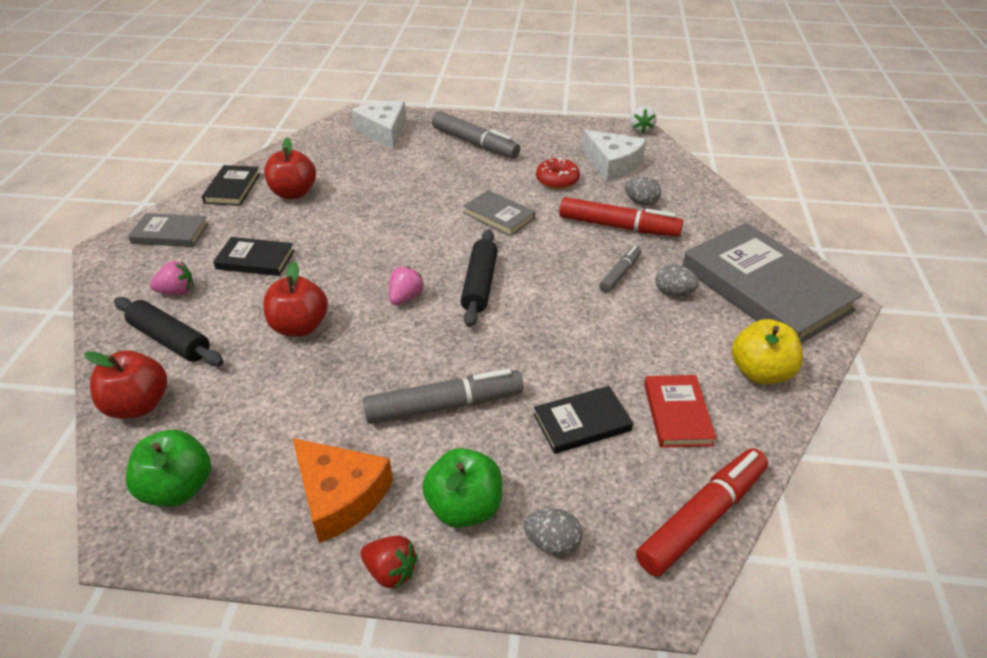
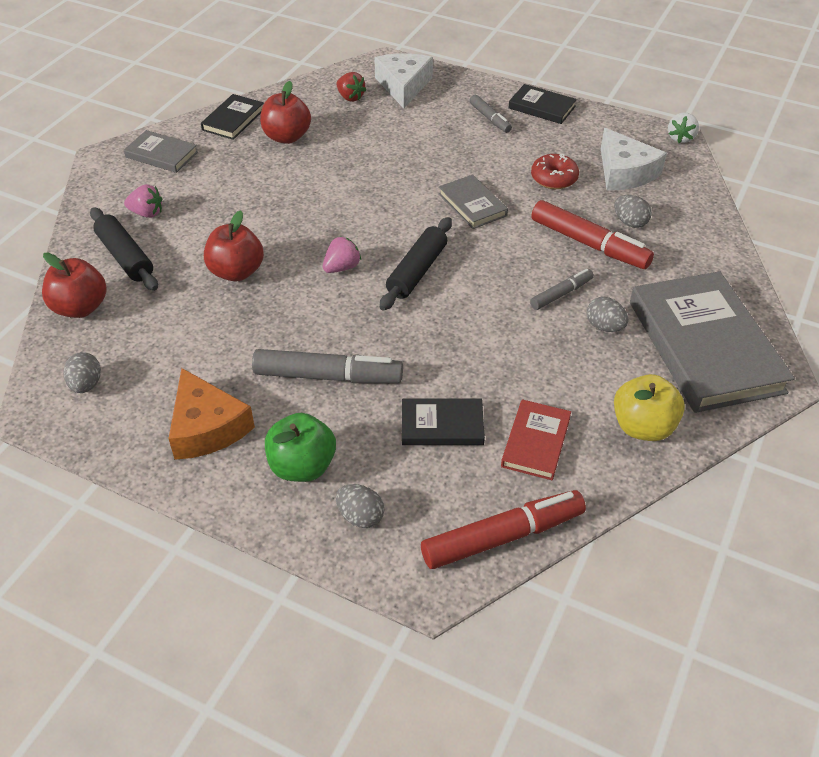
camera: 20 degrees right, 5 degrees up
green apple [126,430,211,507] -> grey egg [63,352,101,393]
black book [213,237,295,276] -> black book moved to [508,84,577,124]
red strawberry [361,536,418,589] -> red strawberry moved to [336,72,366,102]
grey marker [432,111,520,159] -> grey marker [469,95,512,133], size x0.56

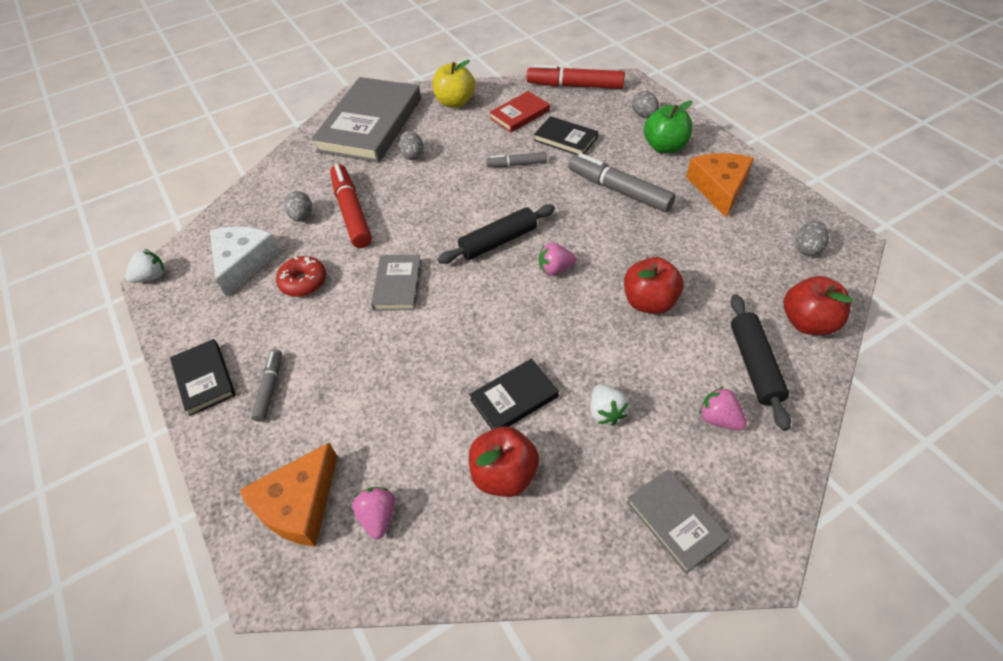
camera: 145 degrees left, 5 degrees up
black book [201,94,264,140] -> black book moved to [469,358,559,430]
red strawberry [336,72,366,102] -> pink strawberry [352,487,395,539]
white cheese [374,53,433,109] -> orange cheese [239,443,338,547]
grey marker [530,269,594,310] -> grey marker moved to [486,152,547,167]
none -> white strawberry [590,384,629,426]

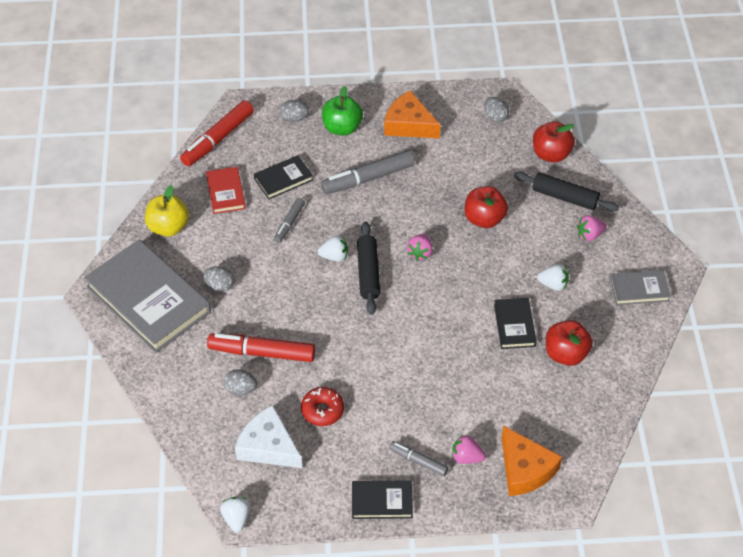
camera: 65 degrees left, 0 degrees up
pink strawberry [352,487,395,539] -> pink strawberry moved to [452,435,486,464]
grey book [371,255,421,311] -> none
none -> white strawberry [317,235,348,262]

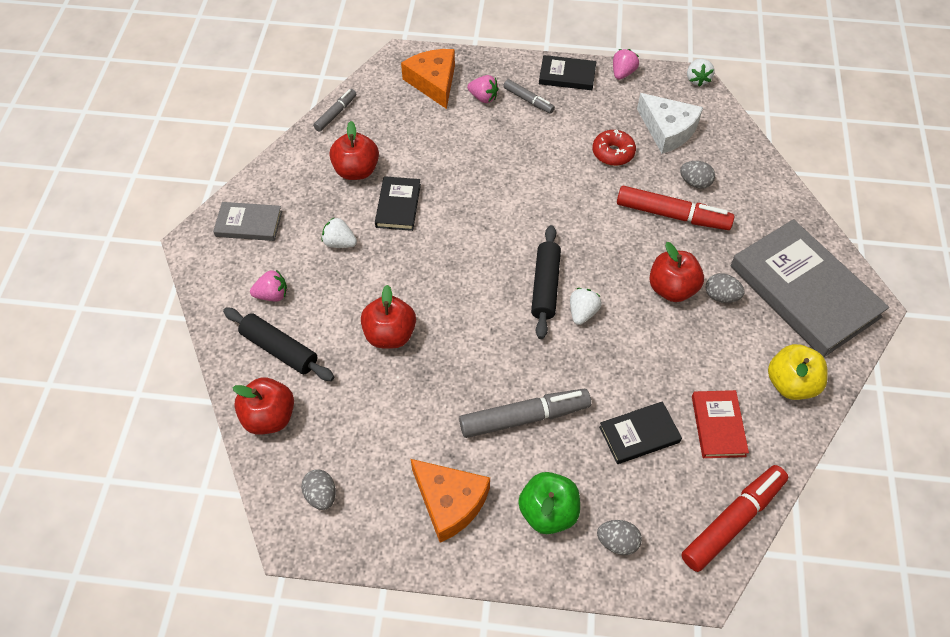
camera: 170 degrees left, 5 degrees up
grey marker [274,198,305,243] -> grey marker moved to [313,89,356,132]
white strawberry [317,235,348,262] -> white strawberry turned 105 degrees clockwise [570,288,602,325]
pink strawberry [407,234,433,261] -> pink strawberry moved to [613,49,639,80]
none -> red apple [649,242,704,302]

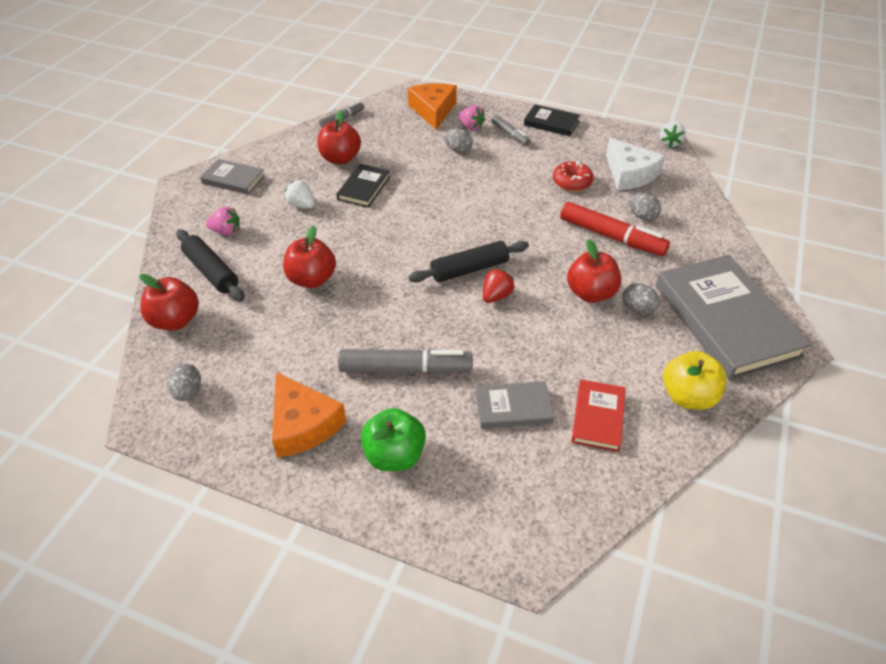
camera: 15 degrees right, 10 degrees down
black rolling pin [531,225,561,339] -> black rolling pin turned 45 degrees clockwise [409,241,529,283]
white strawberry [570,288,602,325] -> red strawberry [483,269,515,303]
grey egg [597,520,642,555] -> grey egg moved to [444,128,473,153]
black book [599,401,682,464] -> grey book [475,381,554,429]
pink strawberry [613,49,639,80] -> none
red marker [681,465,788,572] -> none

